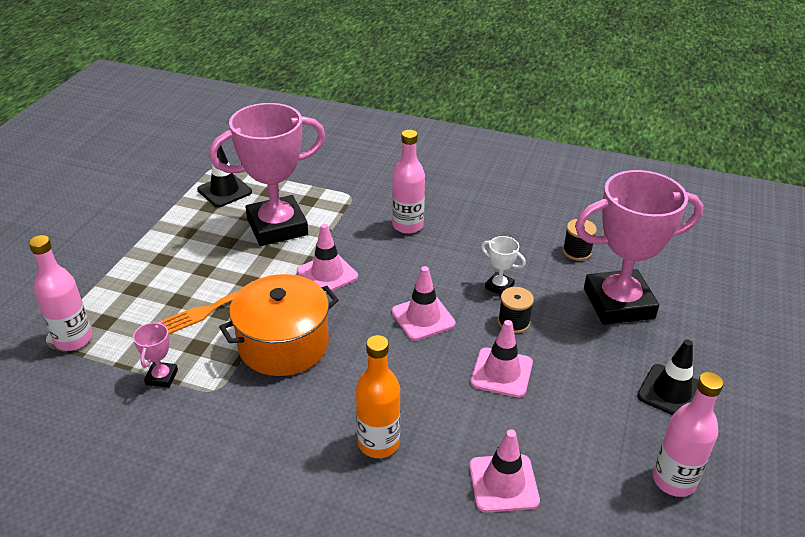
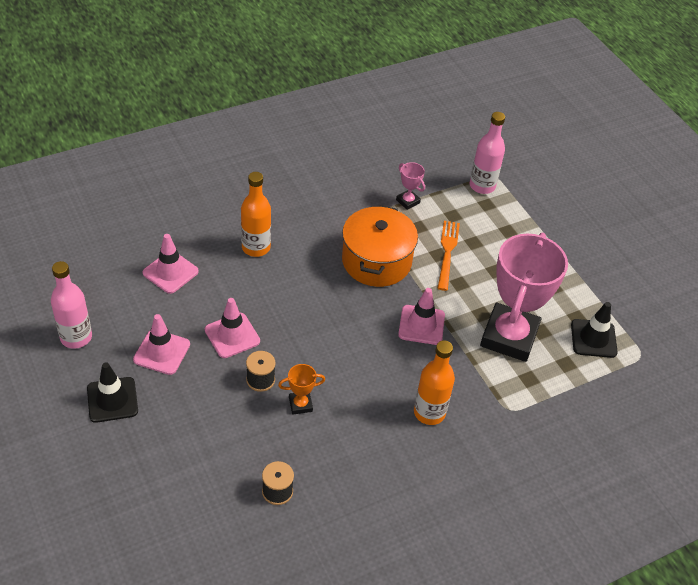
camera: 130 degrees right, 10 degrees up
pink bottle [392,130,425,234] -> orange bottle [414,340,455,425]
pink traffic cone [392,266,456,341] -> pink traffic cone moved to [133,314,190,375]
white trophy [481,236,526,295] -> orange trophy [278,364,325,414]
pink trophy [575,170,703,325] -> none

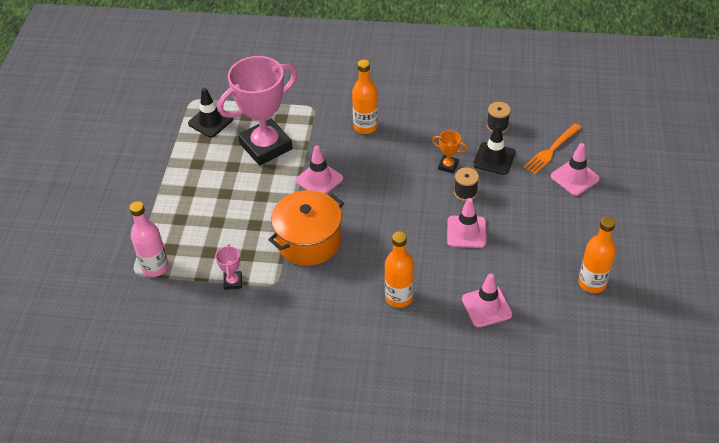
camera: 140 degrees left, 0 degrees up
pink bottle [51,261,92,349] -> orange bottle [578,216,616,293]
black traffic cone [87,362,138,423] -> black traffic cone moved to [473,124,516,175]
pink traffic cone [133,314,190,375] -> pink traffic cone moved to [551,143,600,196]
orange fork [437,221,460,291] -> orange fork moved to [524,124,581,174]

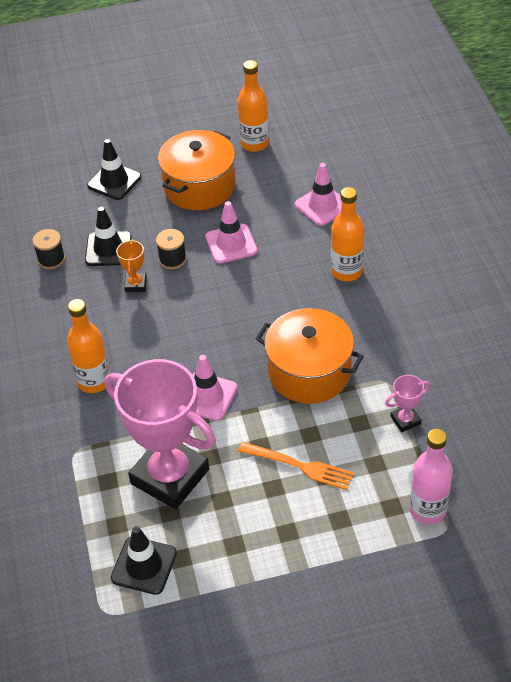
camera: 110 degrees left, 0 degrees up
orange fork [524,124,581,174] -> orange fork moved to [238,442,354,490]
pink traffic cone [551,143,600,196] -> black traffic cone [87,139,141,200]
none -> orange pot [158,130,235,210]

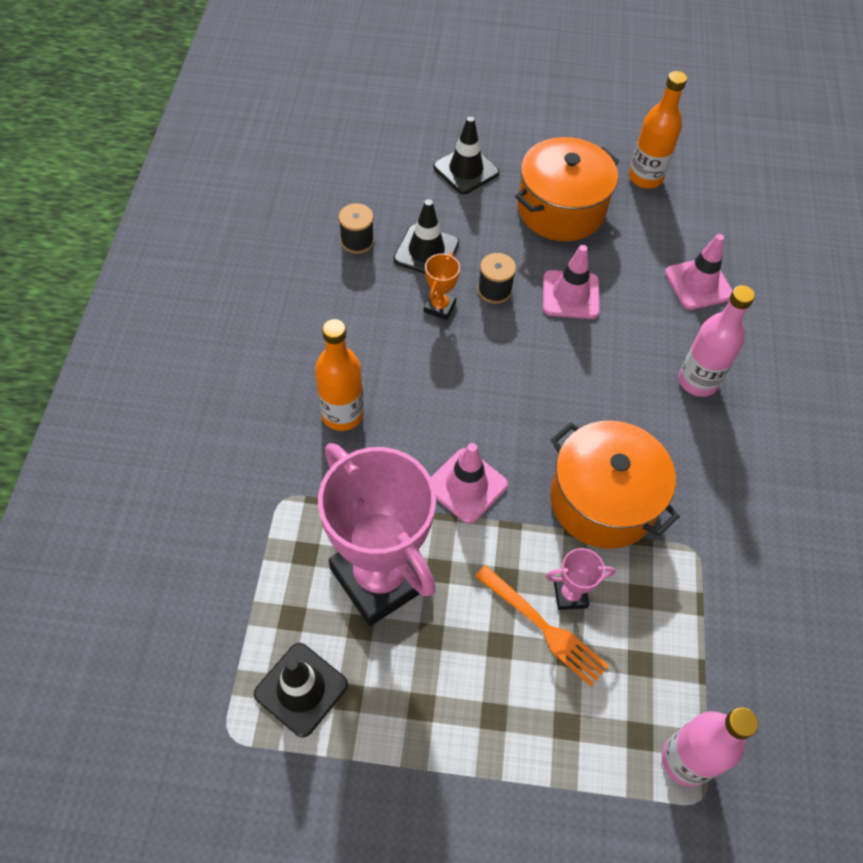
camera: 15 degrees right, 10 degrees up
orange bottle [331,187,364,281] -> pink bottle [678,285,755,397]
pink trophy [385,375,431,432] -> pink trophy moved to [546,548,615,610]

